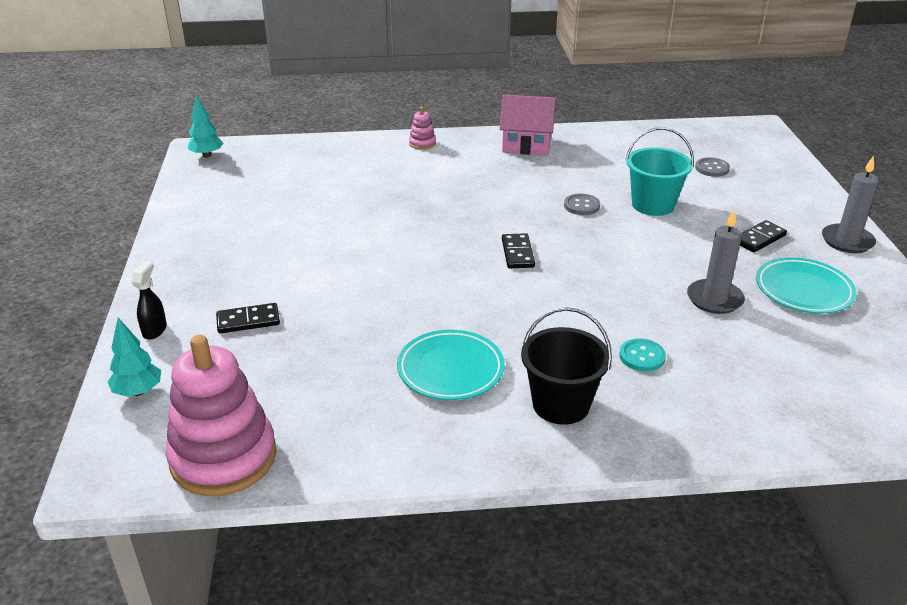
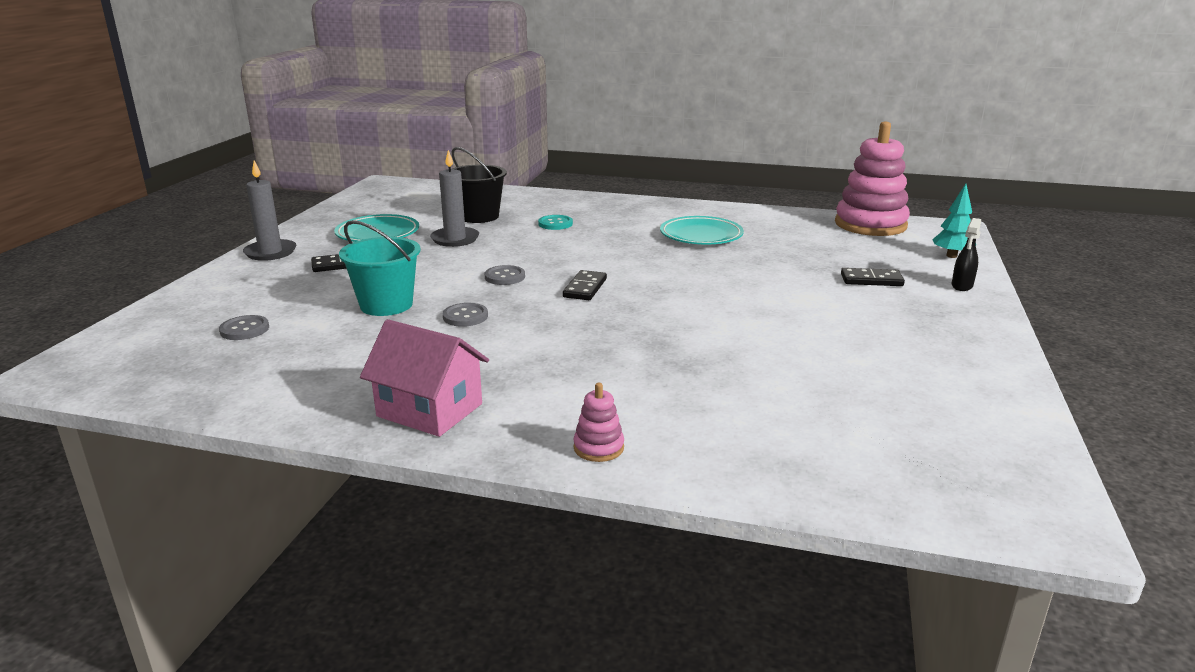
camera: 160 degrees left, 10 degrees down
turquoise tree [188,95,224,158] -> none
black bucket [521,307,612,425] -> black bucket moved to [452,147,507,223]
none -> grey button [485,265,525,285]

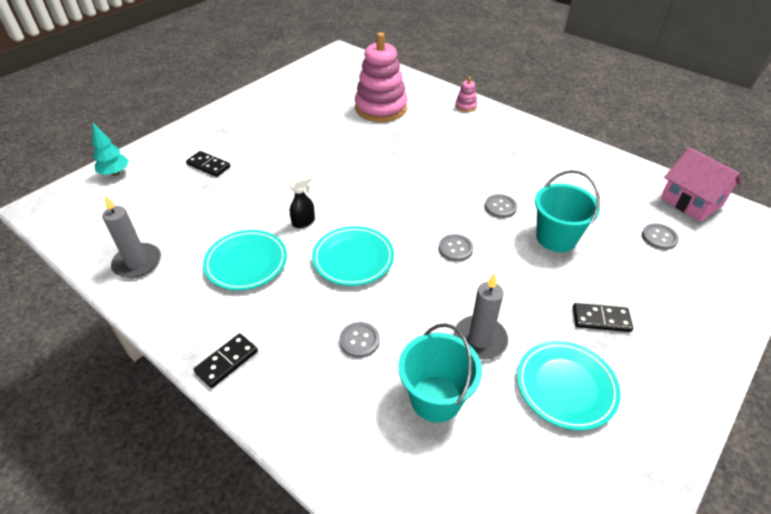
camera: 155 degrees left, 20 degrees up
grey candle [243,161,296,261] -> grey candle moved to [102,195,161,278]
pink house [360,319,489,437] -> pink house moved to [660,147,742,222]
black bucket [452,147,507,223] -> turquoise bucket [399,323,482,422]
turquoise button [538,215,573,230] -> grey button [340,322,380,358]
black domino [563,270,607,300] -> black domino moved to [194,333,258,388]
pink stacking toy [835,121,910,236] -> pink stacking toy moved to [355,32,407,122]
black spray bottle [951,218,981,291] -> black spray bottle moved to [288,173,315,228]
none -> turquoise plate [312,226,394,286]

